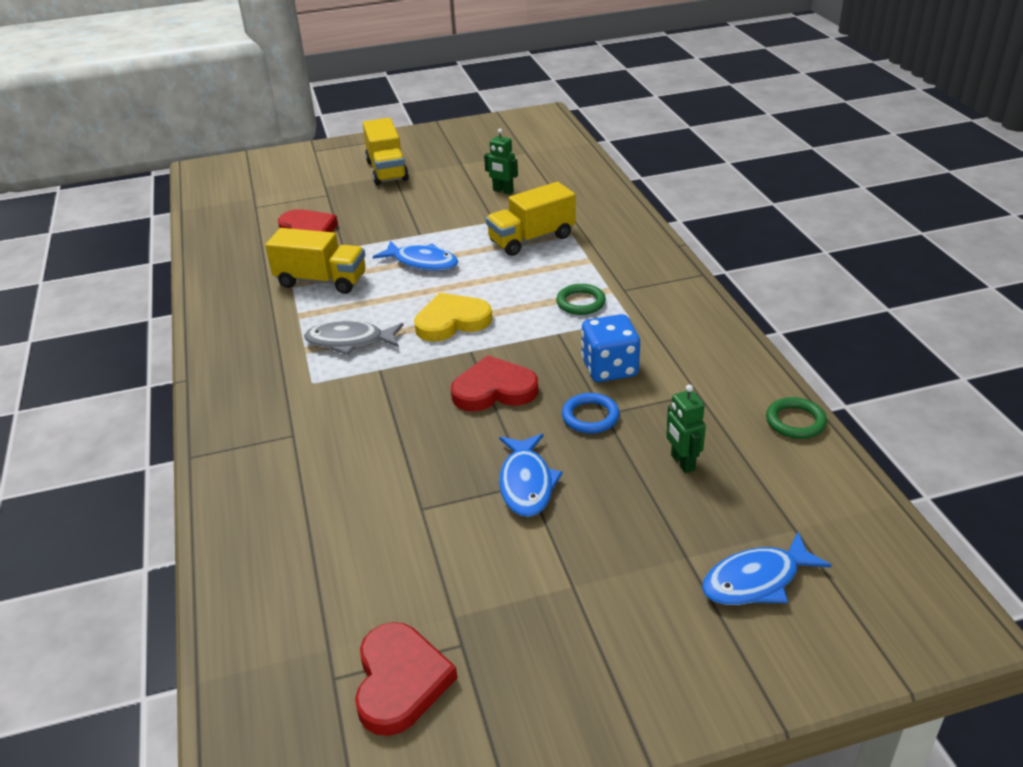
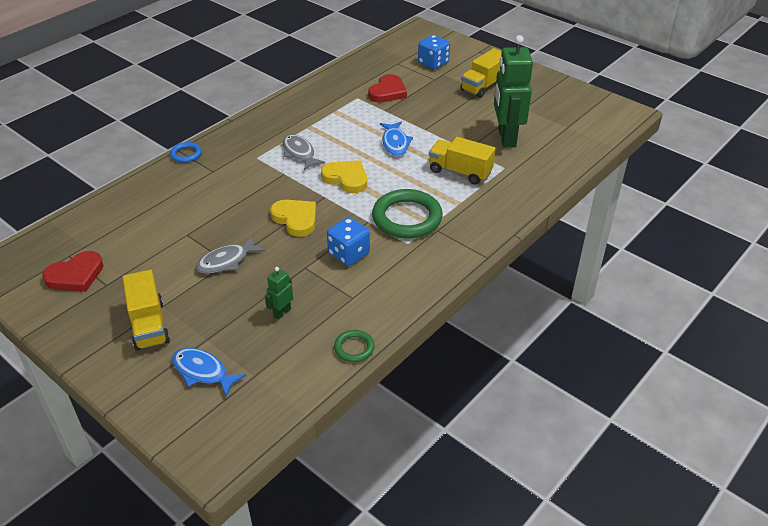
camera: 55 degrees right, 5 degrees up
yellow truck [265,228,366,294] -> yellow truck moved to [122,270,170,351]
red heart [451,355,538,411] -> yellow heart [270,200,316,237]
green robot [484,129,518,195] -> green robot [494,35,533,148], size x2.27
blue fish [499,434,563,517] -> grey fish [196,236,265,273]
green ring [556,284,606,315] -> green ring [372,189,443,239], size x2.05
blue ring [562,393,620,434] -> blue ring moved to [170,142,202,163]
none -> blue dice [418,35,450,69]

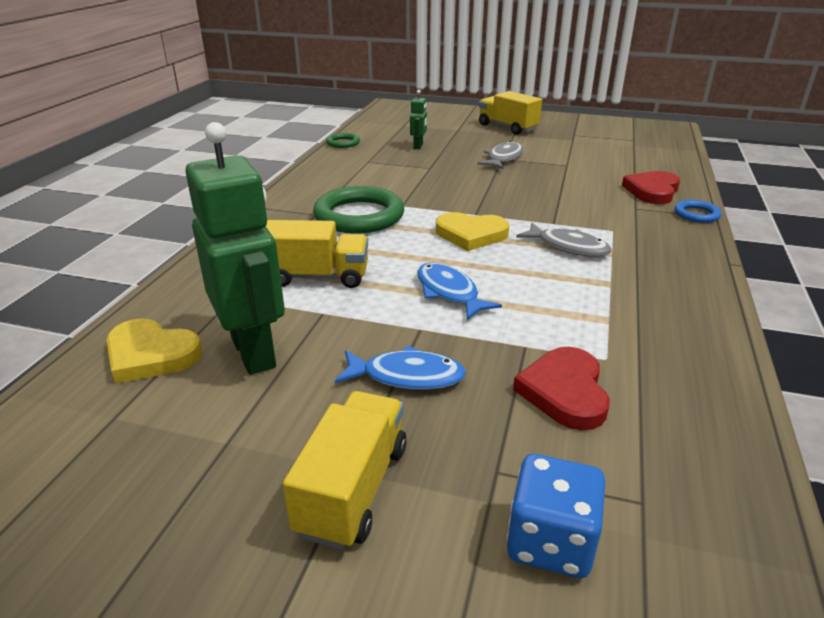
camera: 155 degrees right, 10 degrees down
red heart [42,251,104,292] -> red heart moved to [622,171,680,204]
blue fish [172,348,246,397] -> blue fish moved to [335,345,466,390]
yellow heart [270,200,316,237] -> yellow heart moved to [106,318,202,384]
blue dice [327,217,370,266] -> none

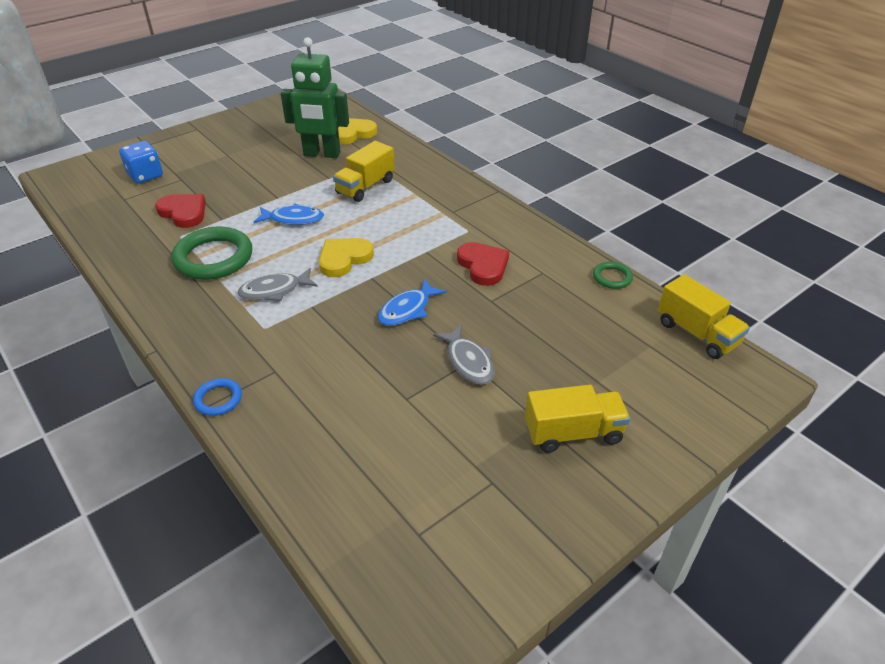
camera: 125 degrees right, 10 degrees up
yellow truck [283,391,407,550] -> yellow truck moved to [658,274,750,359]
green ring [313,186,404,233] -> green ring moved to [171,227,252,280]
blue fish [335,345,466,390] -> blue fish moved to [378,279,447,326]
green robot [410,90,427,149] -> none
red heart [622,171,680,204] -> red heart moved to [457,242,509,286]

